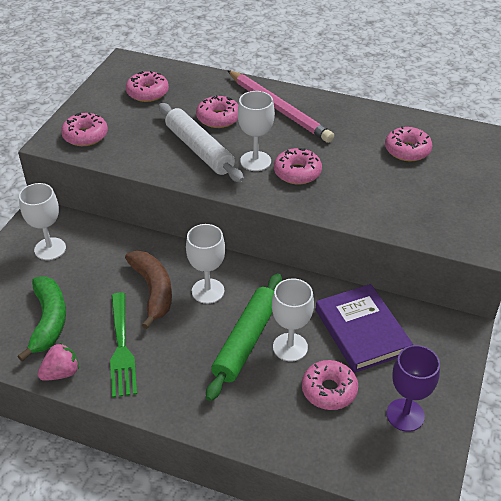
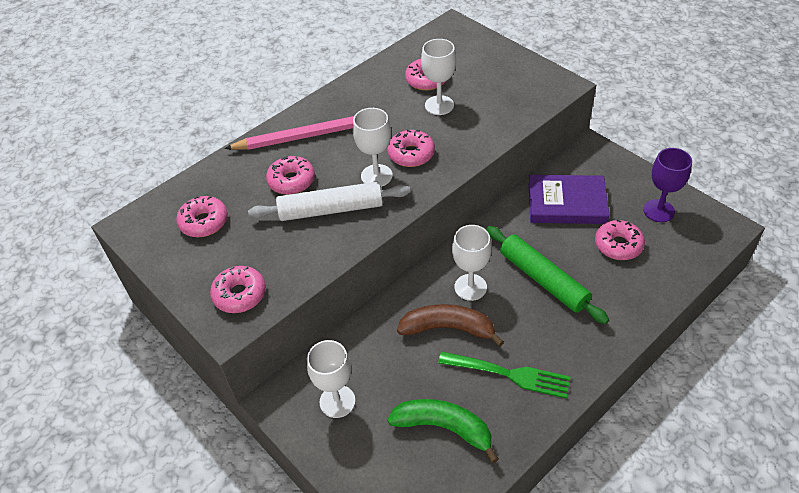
camera: 60 degrees left, 5 degrees up
pink strawberry [37,343,79,381] -> none
white goblet [272,278,314,362] -> white goblet moved to [421,39,456,115]

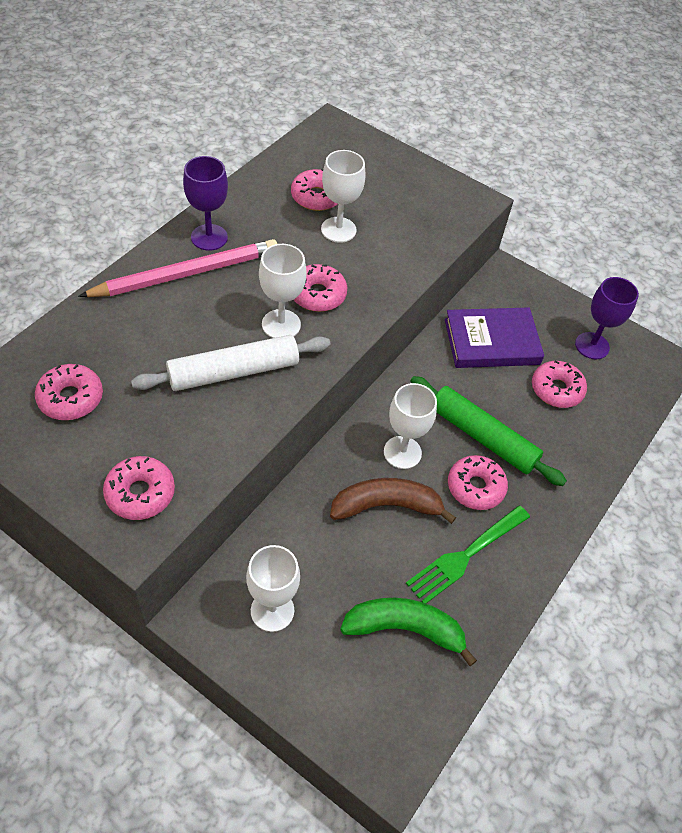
camera: 20 degrees left, 5 degrees up
pink donut [266,156,315,195] -> pink donut moved to [448,455,508,510]
green fork [438,351,570,399] -> green fork turned 135 degrees clockwise [406,505,530,603]
none -> purple goblet [183,156,228,251]

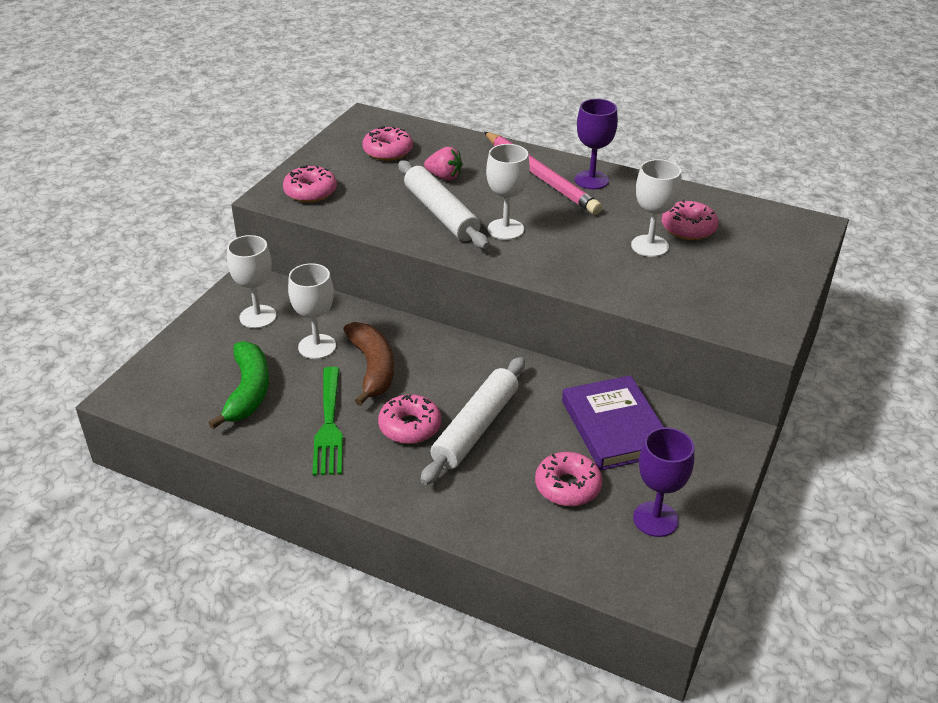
camera: 85 degrees right, 15 degrees down
pink donut [294,264,347,312] -> none
white goblet [384,383,437,469] -> white goblet moved to [288,263,336,359]
green fork [406,505,530,603] -> green fork turned 135 degrees counterclockwise [312,367,343,476]
green rolling pin [410,376,567,486] -> white rolling pin [421,357,525,485]
none -> pink strawberry [424,147,463,181]

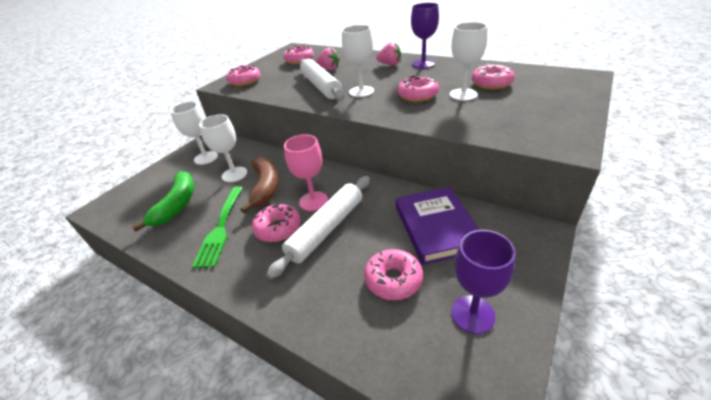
camera: 10 degrees right, 0 degrees up
pink pencil [484,132,602,215] -> pink strawberry [376,42,401,66]
none -> pink goblet [284,134,328,211]
none -> pink donut [397,75,439,102]

